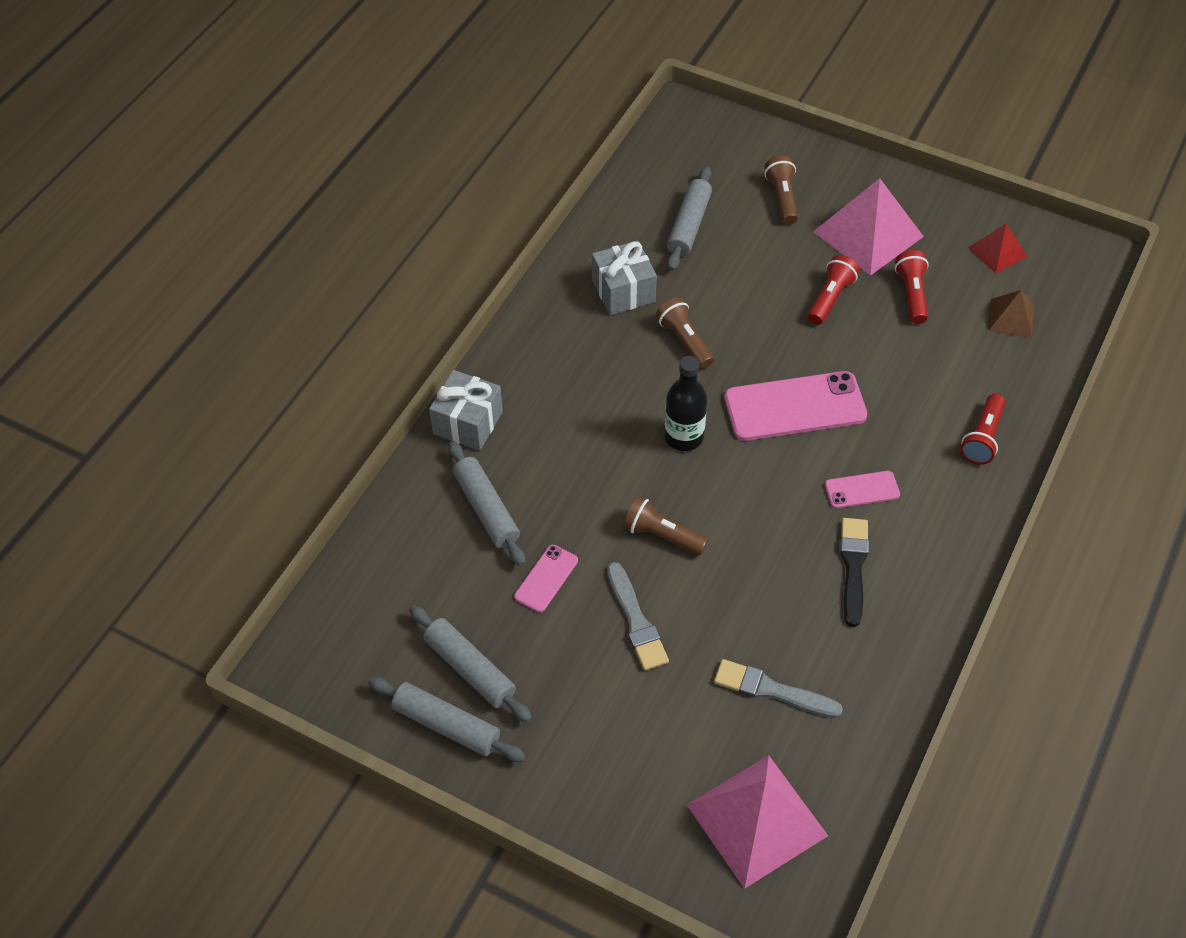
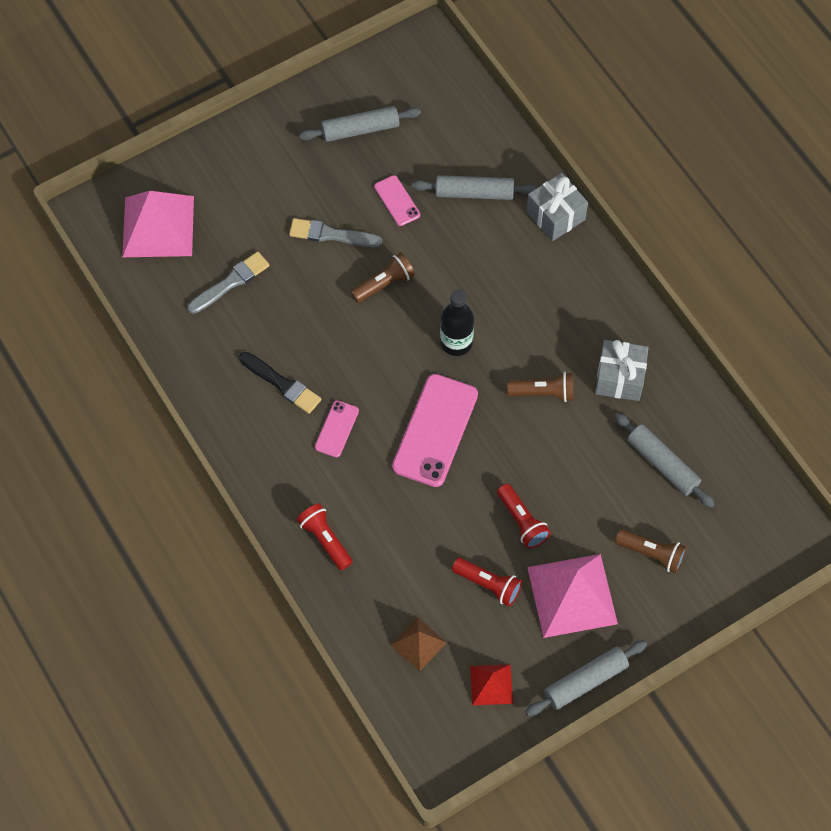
camera: 120 degrees right, 10 degrees up
grey rolling pin [368,677,526,762] -> grey rolling pin moved to [525,640,647,716]

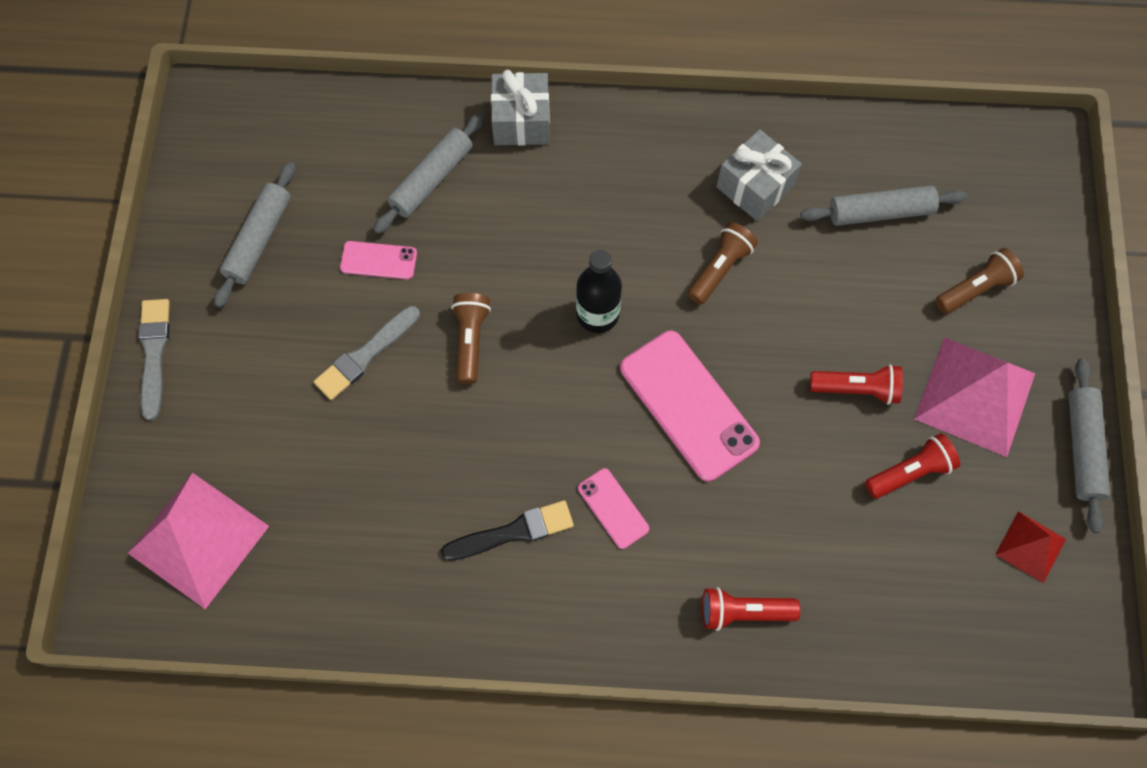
camera: 55 degrees left, 5 degrees up
grey brush [187,252,270,314] -> grey brush moved to [138,299,170,420]
brown pyramid [391,617,447,671] -> none

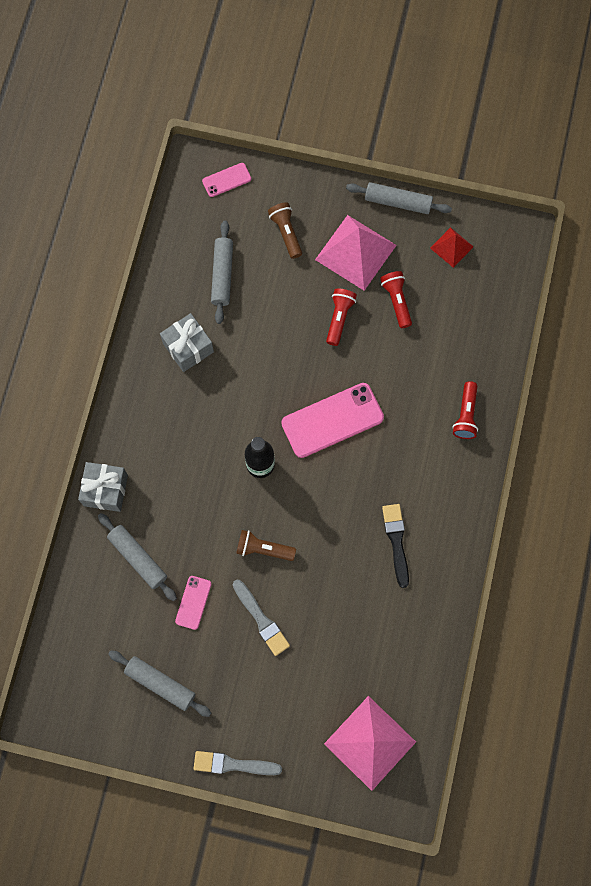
camera: 80 degrees left, 5 degrees up
pink phone [578,468,649,549] -> pink phone moved to [202,163,251,197]
brown flashlight [687,222,758,305] -> none

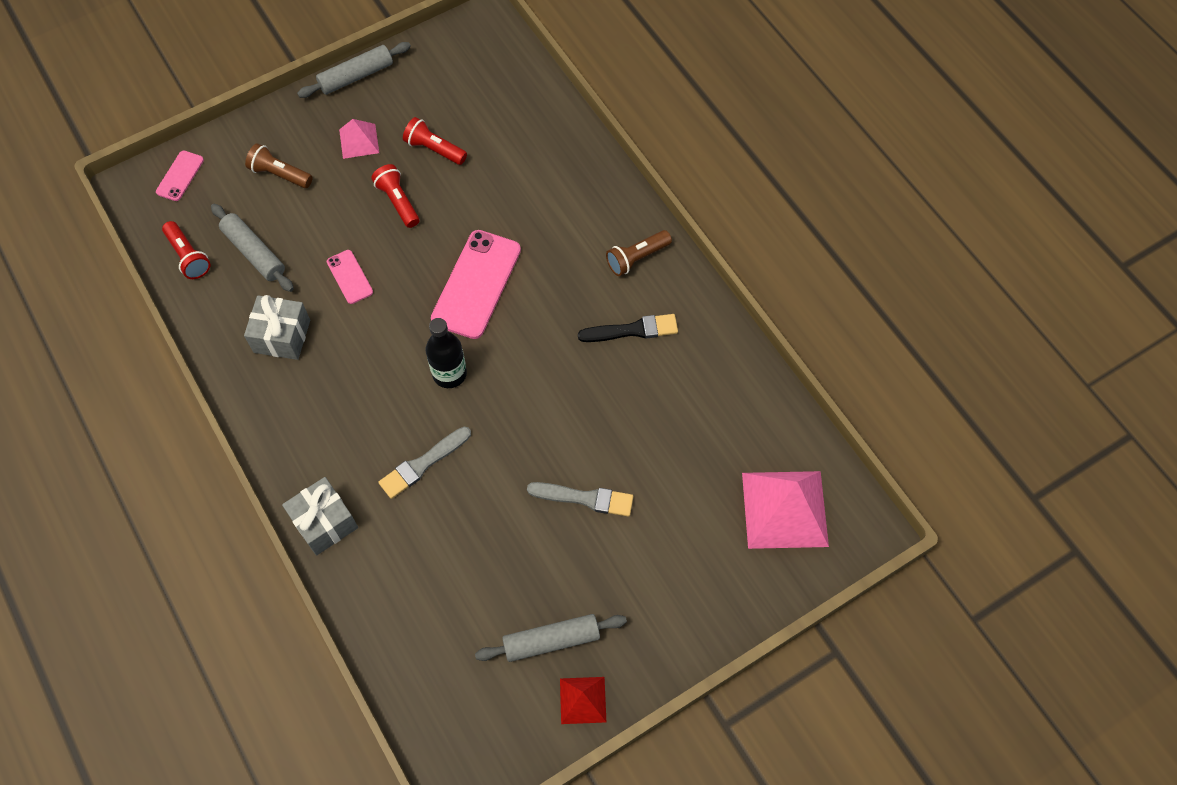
camera: 45 degrees left, 10 degrees down
grey rolling pin [98,513,177,601] -> none
pink phone [175,576,211,630] -> pink phone moved to [327,250,373,304]
grey brush [194,751,282,775] -> grey brush moved to [378,427,471,499]
brown flashlight [236,530,296,561] -> brown flashlight moved to [606,230,672,276]
pink pyramid [315,215,397,291] -> pink pyramid [339,119,379,159], size x0.53
black brush [382,504,409,588] -> black brush turned 135 degrees clockwise [578,314,678,342]
red pyramid [430,227,474,268] -> red pyramid moved to [560,677,606,724]
red flashlight [452,381,478,439] -> red flashlight moved to [162,221,211,279]

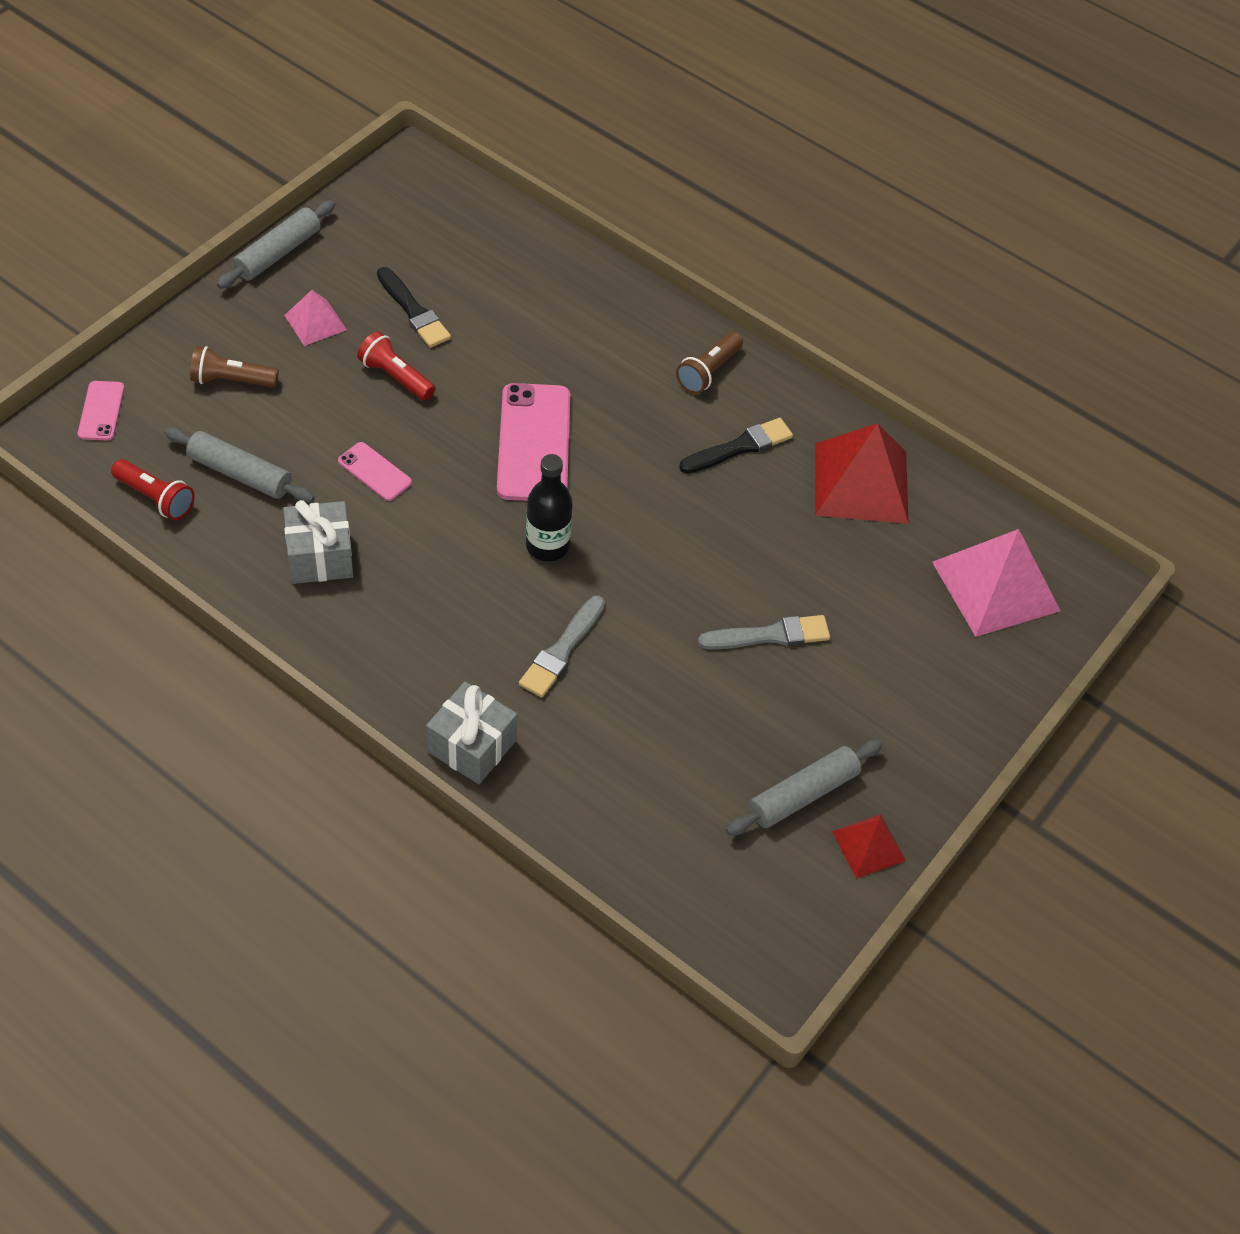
camera: 25 degrees left, 10 degrees down
red flashlight [403,117,467,165] -> black brush [377,267,451,348]
none -> red pyramid [815,423,909,524]

